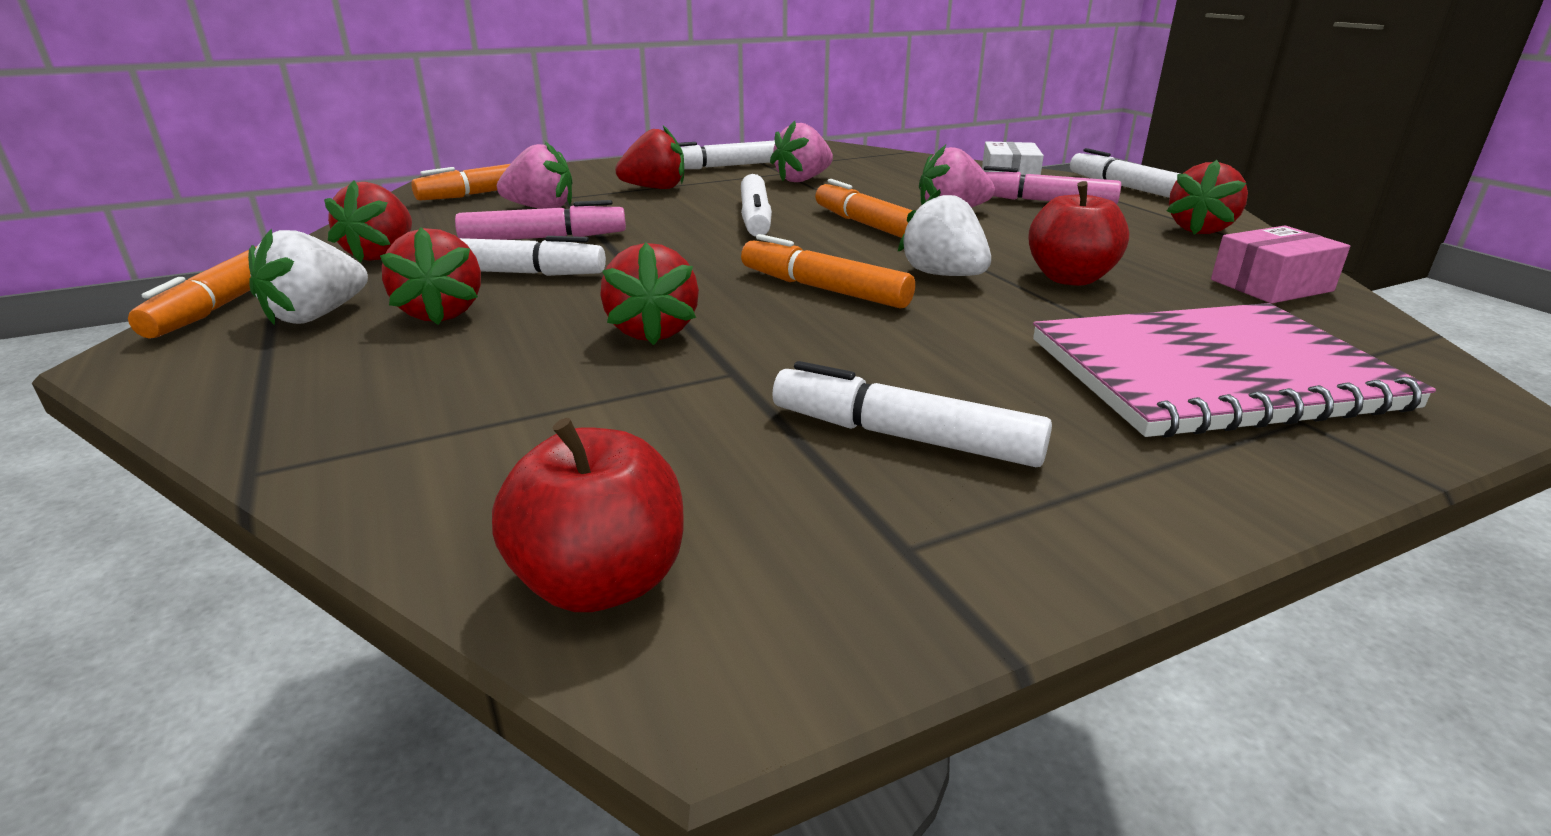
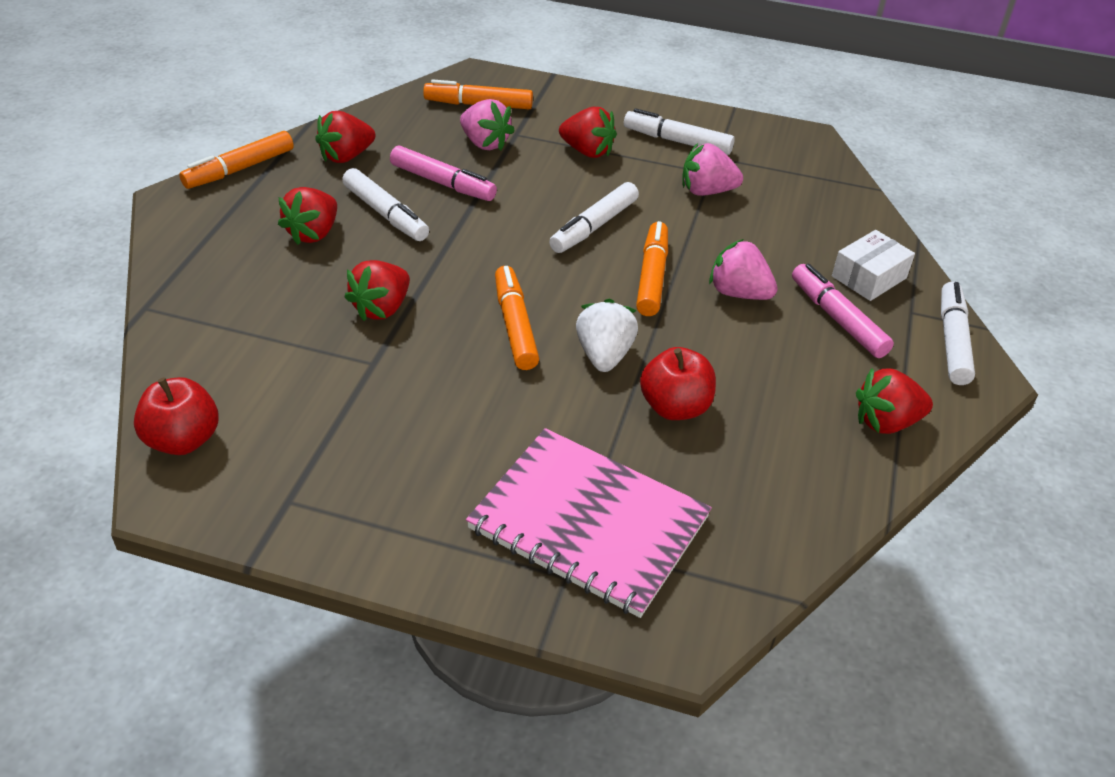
camera: 40 degrees right, 15 degrees up
white strawberry [248,228,368,325] -> none
white marker [772,361,1052,467] -> none
pink box [1211,226,1350,303] -> none

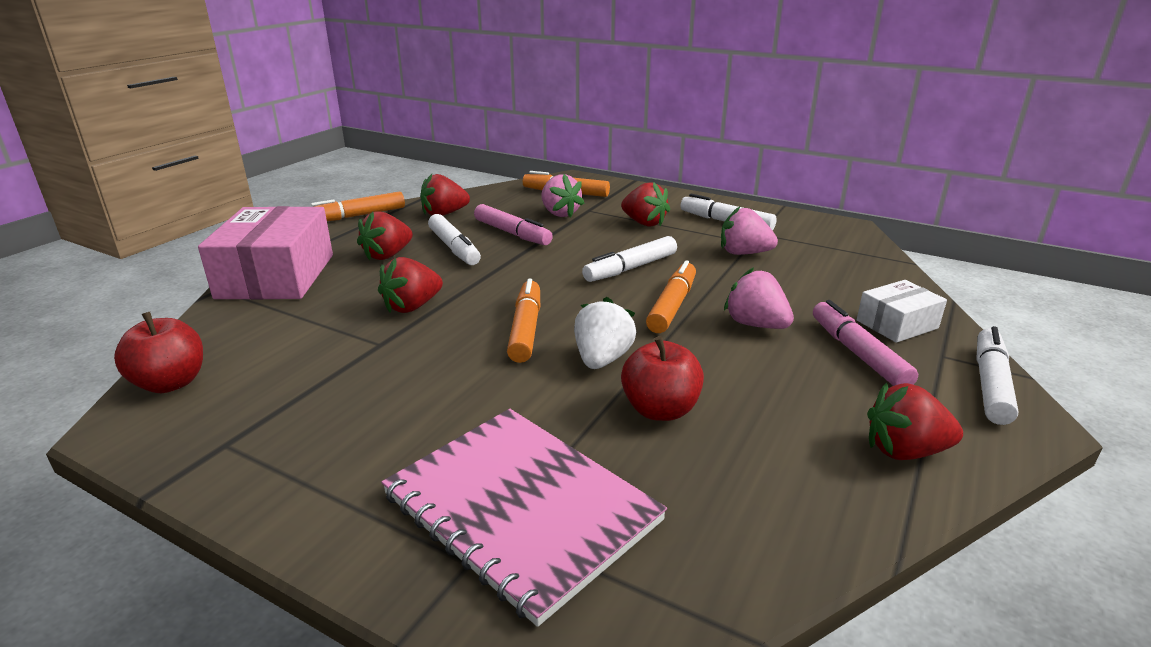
camera: 15 degrees right, 15 degrees down
none -> pink box [198,206,333,299]

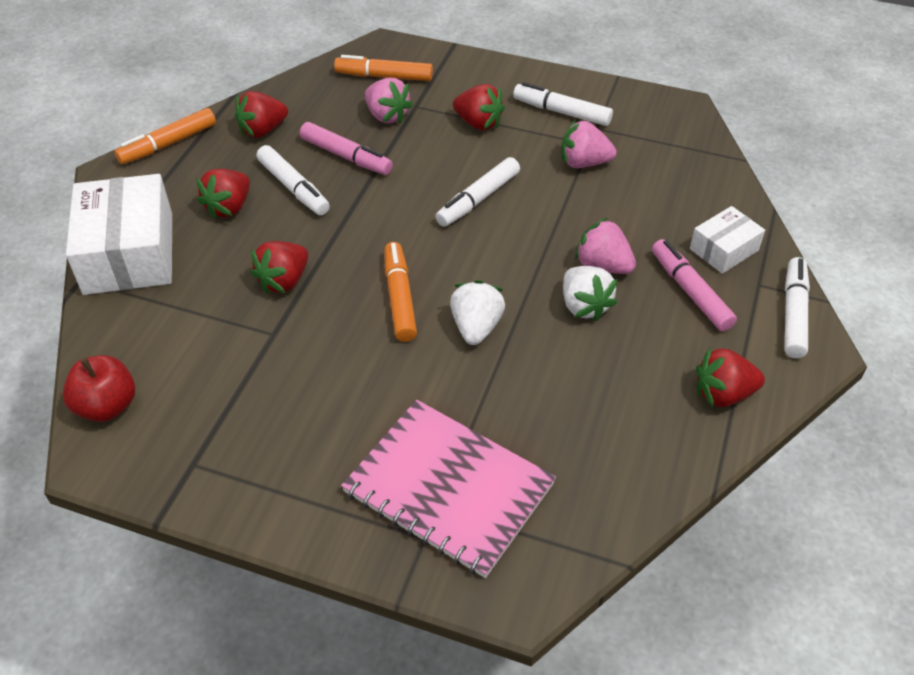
camera: 10 degrees left, 20 degrees up
pink box [198,206,333,299] -> white box [66,174,172,295]
red apple [621,336,704,421] -> none
orange marker [646,260,696,333] -> none
none -> white strawberry [563,266,618,321]

